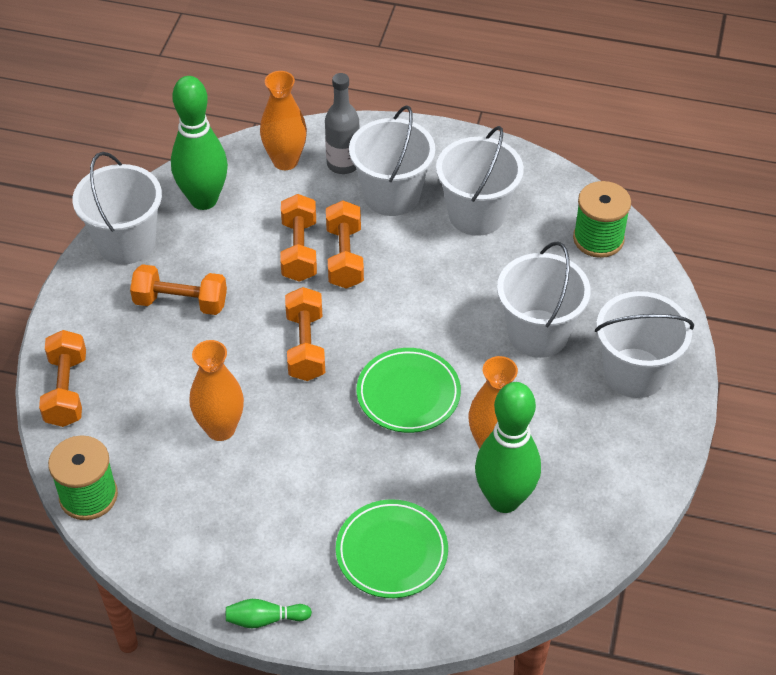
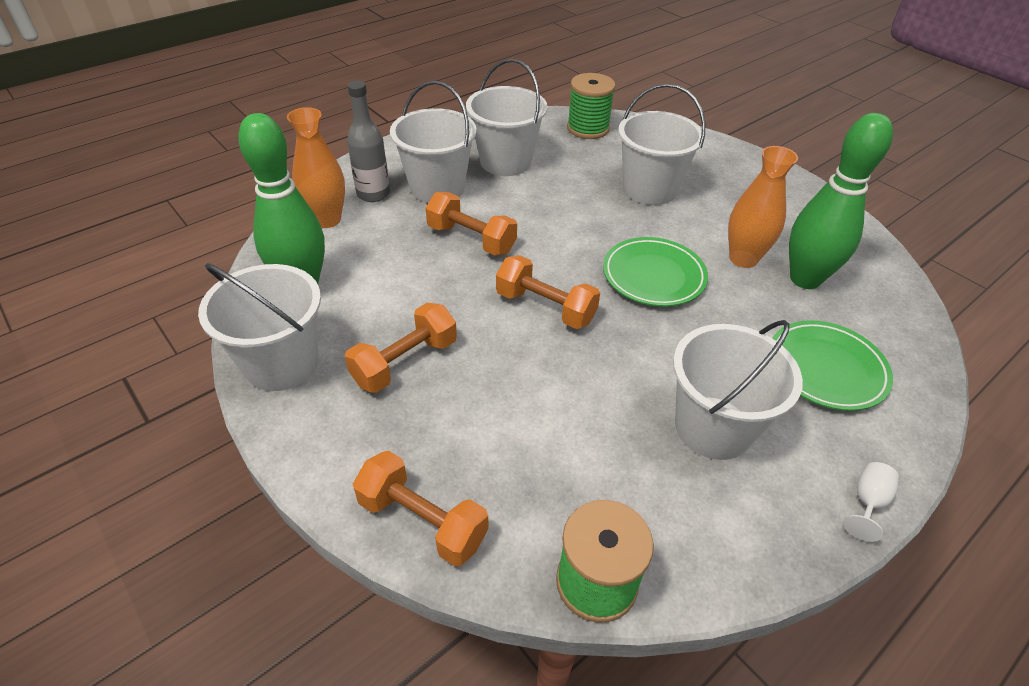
camera: 55 degrees left, 5 degrees down
orange vase [189,340,244,441] -> none
green bowling pin [226,599,312,628] -> white goblet [843,462,899,542]
orange dumbbell [280,194,317,282] -> none
white bucket [595,291,694,398] -> white bucket moved to [673,320,803,460]

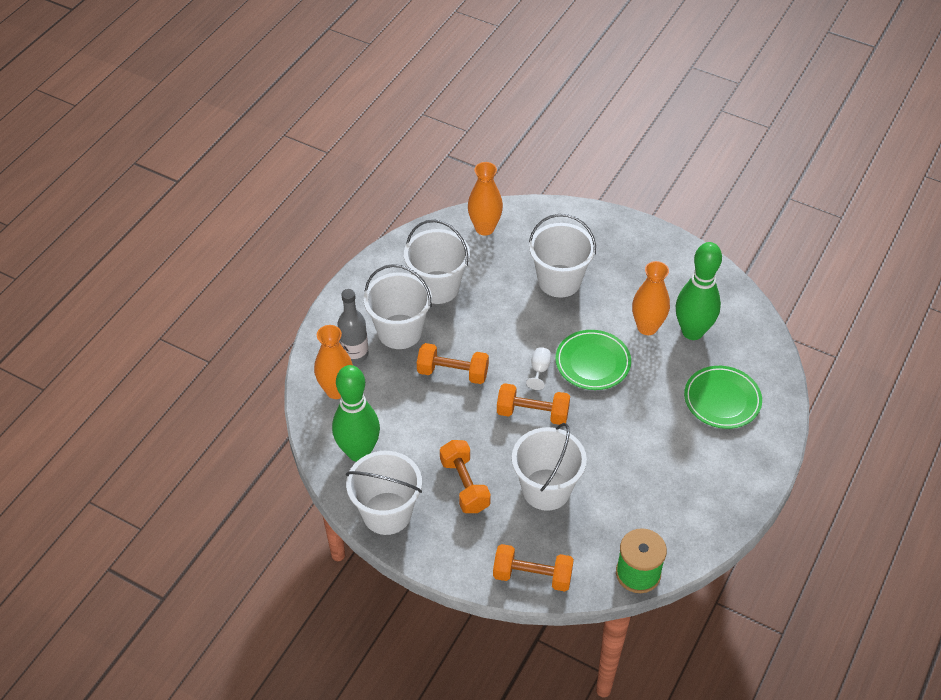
camera: 20 degrees left, 5 degrees up
orange dumbbell [345,303,457,393] -> orange dumbbell turned 45 degrees counterclockwise [440,440,491,513]
green spool [567,73,616,139] -> orange vase [468,162,503,236]
white bucket [673,320,803,460] -> white bucket moved to [512,423,587,511]
white goblet [843,462,899,542] -> white goblet moved to [526,347,551,390]

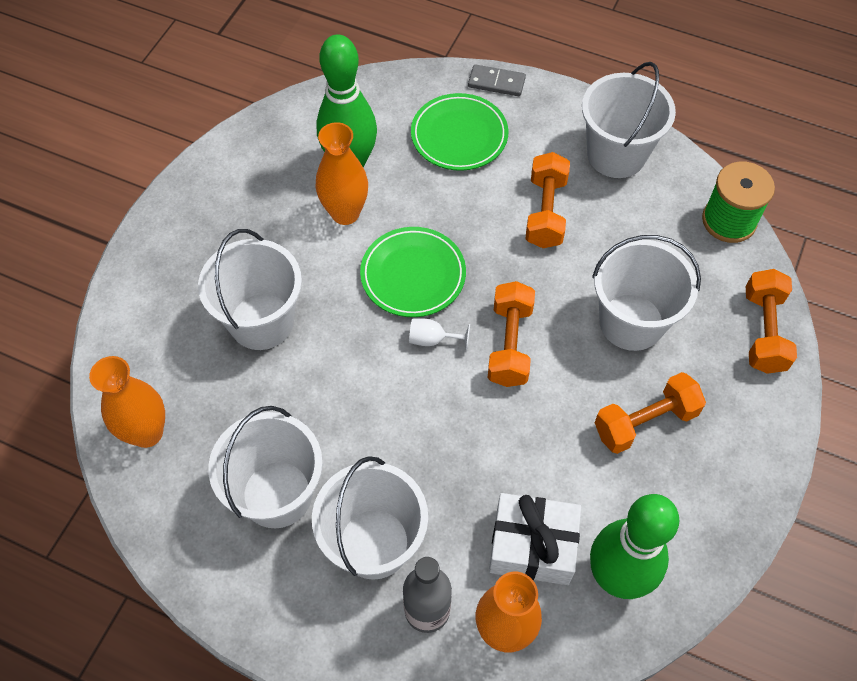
camera: 95 degrees left, 10 degrees up
white bucket [346,451,422,535] -> white bucket moved to [582,62,676,178]
orange dumbbell [417,343,489,384] -> orange dumbbell moved to [525,152,570,248]
none -> grey domino [468,64,526,96]
none -> white gift [489,493,581,585]

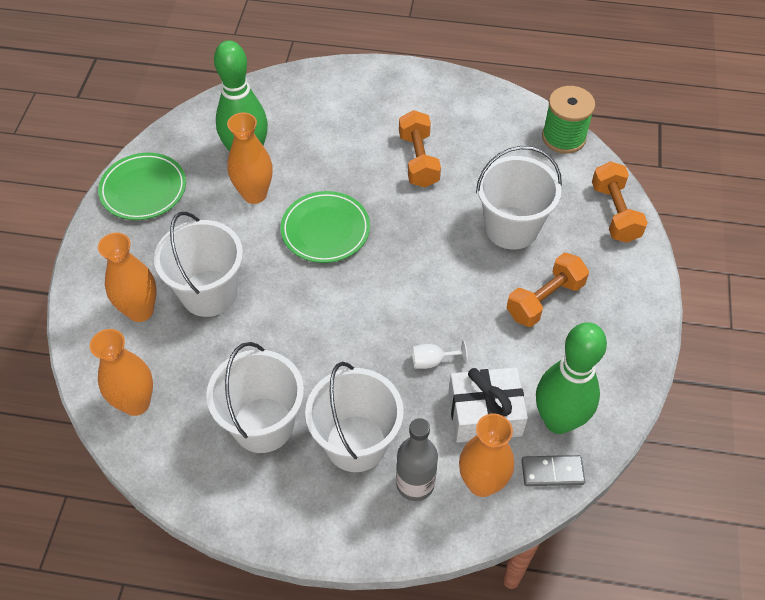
camera: 15 degrees left, 5 degrees down
white goblet [409,318,470,351] -> white goblet moved to [412,340,468,369]
green plate [411,93,508,171] -> green plate moved to [98,153,186,220]
grey domino [468,64,526,96] -> grey domino moved to [521,455,585,486]
orange dumbbell [488,281,535,387] -> none
white bucket [582,62,676,178] -> none
none -> orange vase [98,232,157,322]

